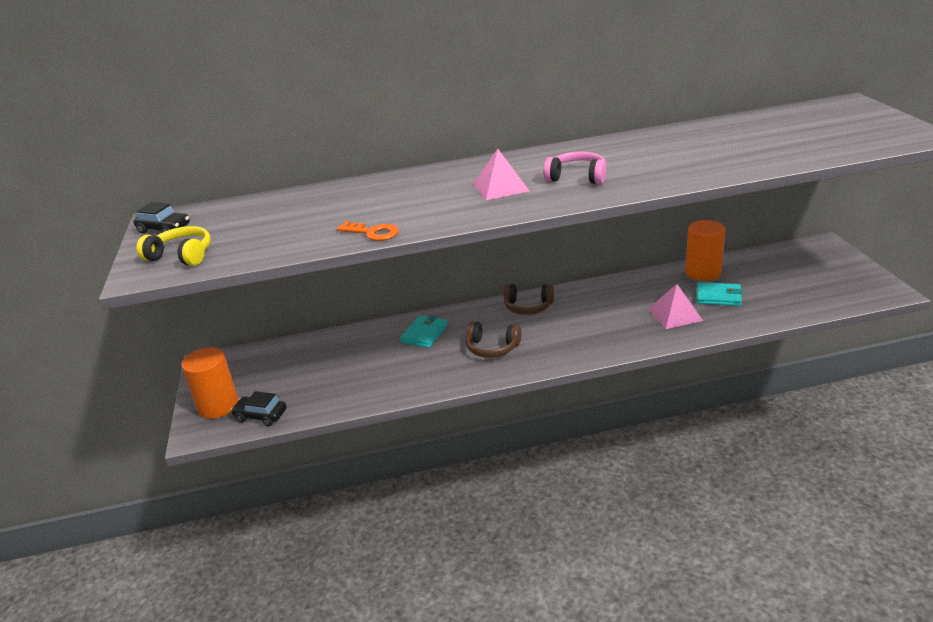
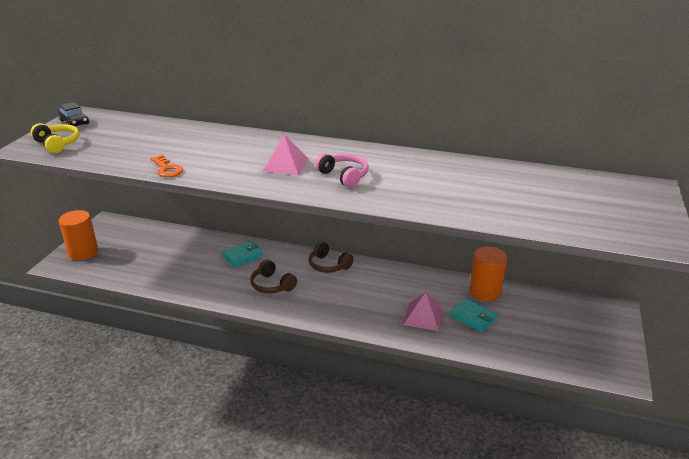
camera: 25 degrees right, 0 degrees up
black car [231,391,287,426] -> none

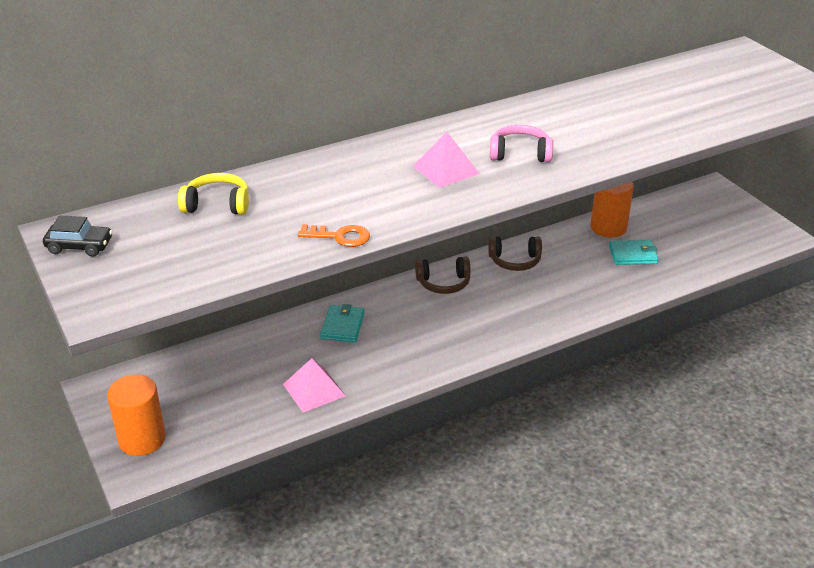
camera: 45 degrees left, 5 degrees up
yellow headphones [30,123,79,154] -> yellow headphones moved to [178,173,249,215]
brown headphones [250,260,297,294] -> brown headphones moved to [488,237,542,271]
pink pyramid [403,292,443,331] -> pink pyramid moved to [283,358,346,413]

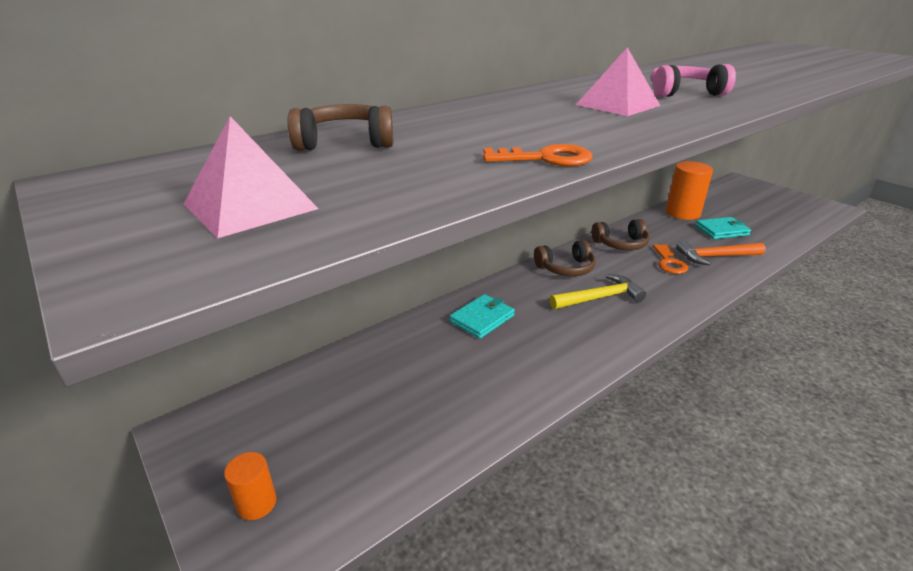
camera: 10 degrees left, 5 degrees down
black car [43,215,113,257] -> none
orange cylinder [107,374,166,456] -> orange cylinder [224,452,276,520], size x0.54
yellow headphones [178,173,249,215] -> brown headphones [287,104,394,151]
pink pyramid [283,358,346,413] -> pink pyramid moved to [184,116,318,238]
turquoise wallet [320,304,365,342] -> turquoise wallet turned 45 degrees clockwise [450,294,515,339]
none -> yellow hammer [550,274,646,309]
none -> orange key [653,244,688,274]
none -> orange hammer [676,240,766,266]

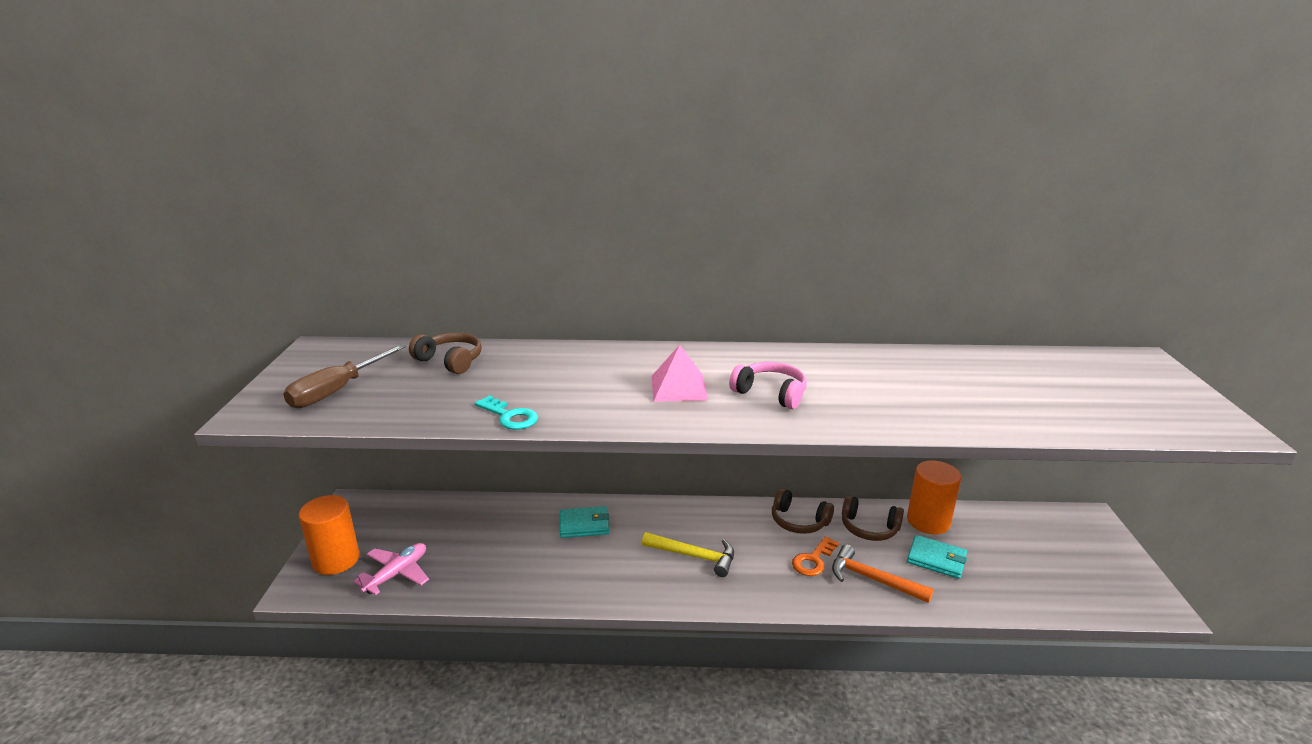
camera: 40 degrees right, 5 degrees down
pink pyramid [184,116,318,238] -> brown screwdriver [283,344,406,408]
orange cylinder [224,452,276,520] -> orange cylinder [299,495,360,575], size x1.85
orange key [483,144,593,166] -> turquoise key [475,395,538,430]
brown headphones [534,240,596,276] -> brown headphones moved to [842,495,904,541]
none -> pink plane [354,543,429,595]

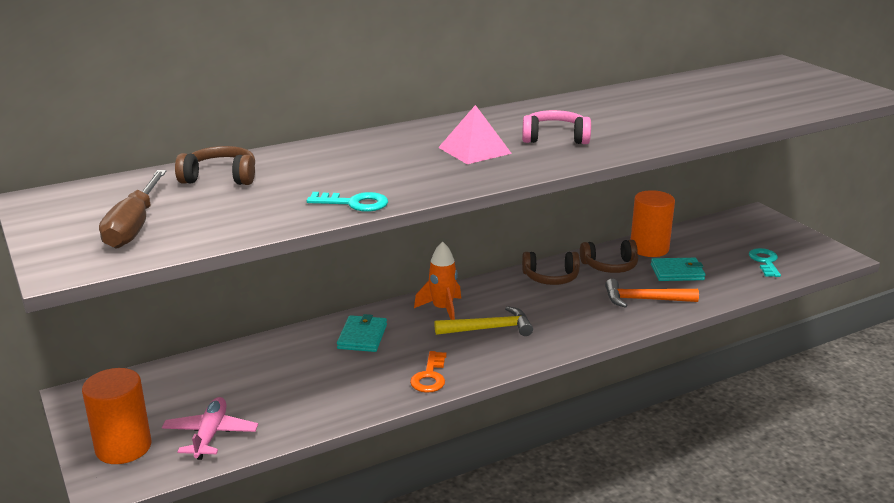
camera: 30 degrees left, 0 degrees up
turquoise wallet [560,506,609,538] -> turquoise wallet turned 45 degrees counterclockwise [337,314,387,352]
orange key [792,536,839,576] -> orange key moved to [410,351,447,393]
none -> orange rocket [414,241,461,320]
none -> turquoise key [749,248,781,277]

